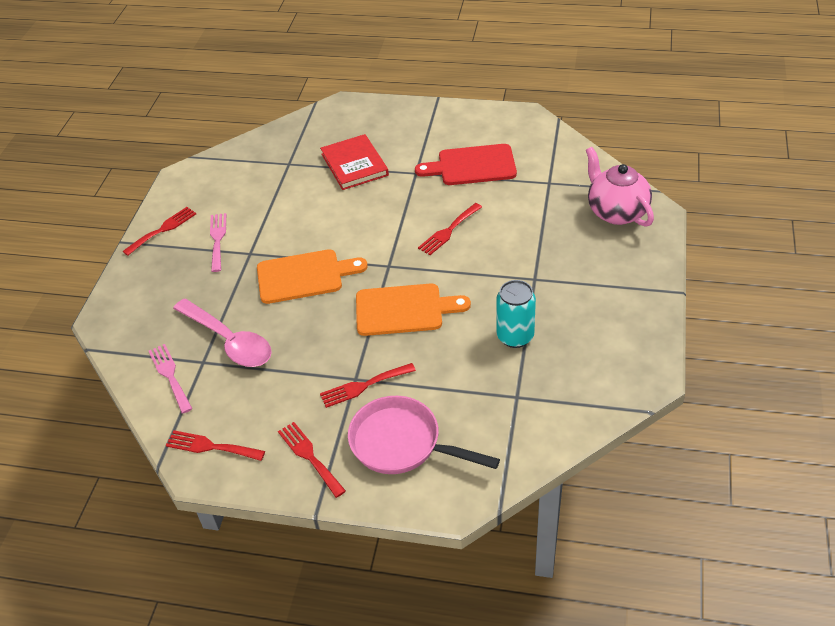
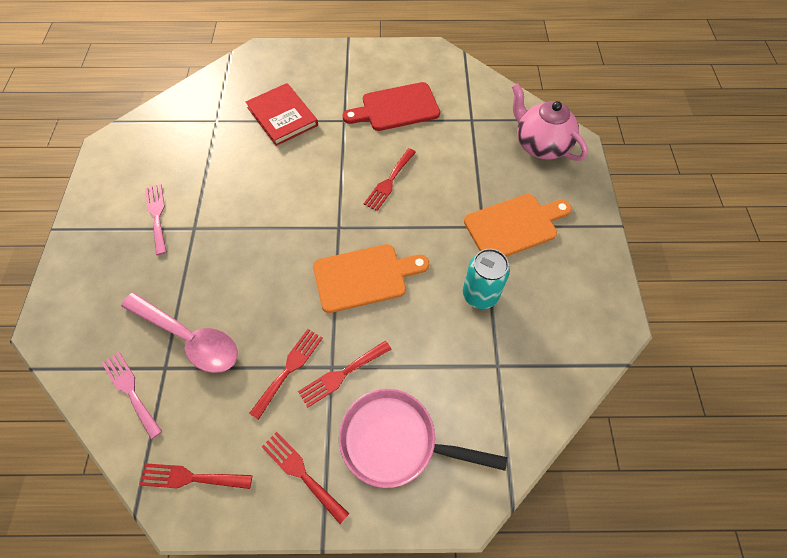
camera: 15 degrees left, 15 degrees up
red fork [122,207,196,256] -> red fork moved to [249,329,323,420]
orange cutting board [257,249,368,304] -> orange cutting board moved to [464,194,572,257]

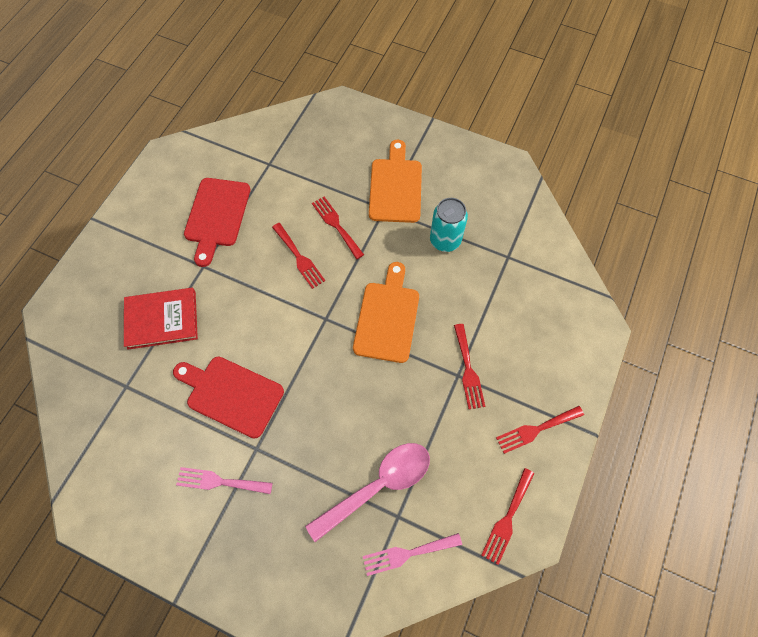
camera: 65 degrees left, 5 degrees up
red fork [249,329,323,420] -> red fork moved to [312,197,364,259]
pink pan [339,389,507,488] -> none
pink teapot [512,83,588,161] -> none
none -> red cutting board [173,357,284,439]

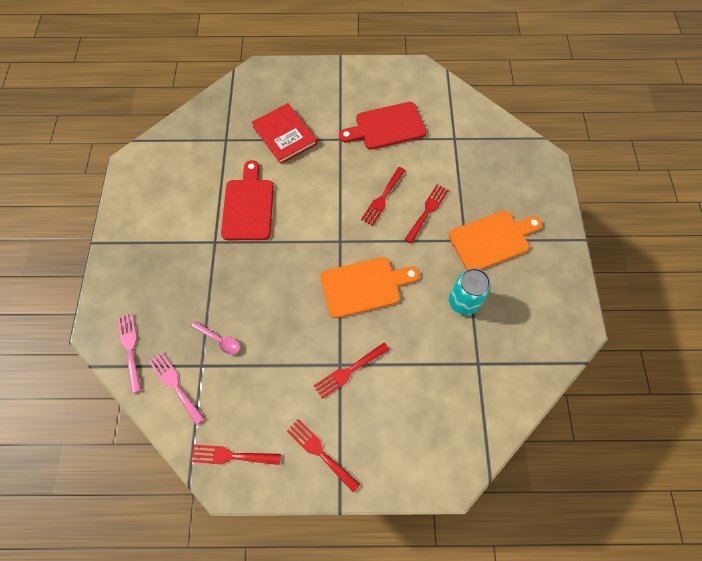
camera: 65 degrees right, 0 degrees up
pink fork [176,467,273,494] -> pink fork moved to [117,313,141,393]
pink spoon [305,443,430,542] -> pink spoon [191,321,240,355], size x0.48

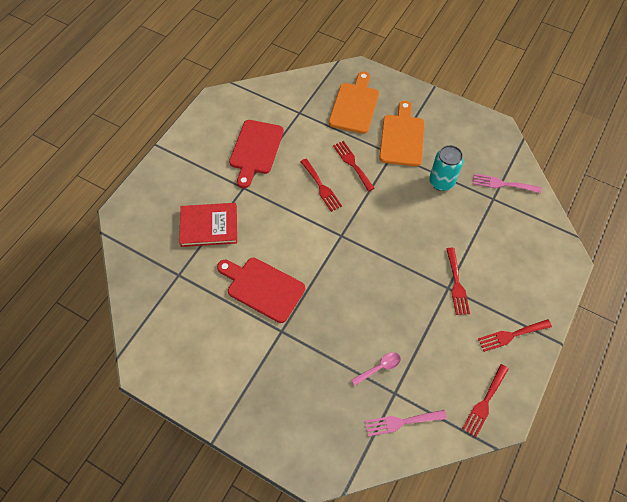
camera: 60 degrees left, 5 degrees down
pink fork [117,313,141,393] -> pink fork moved to [473,174,541,193]
orange cutting board [320,257,420,318] -> orange cutting board moved to [329,71,379,134]

